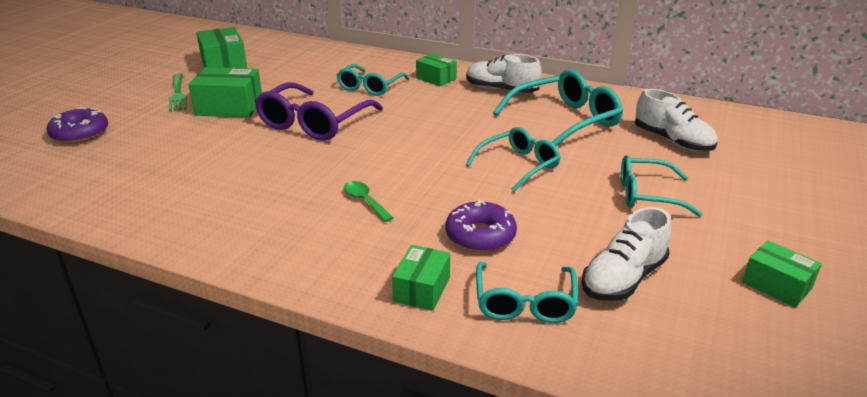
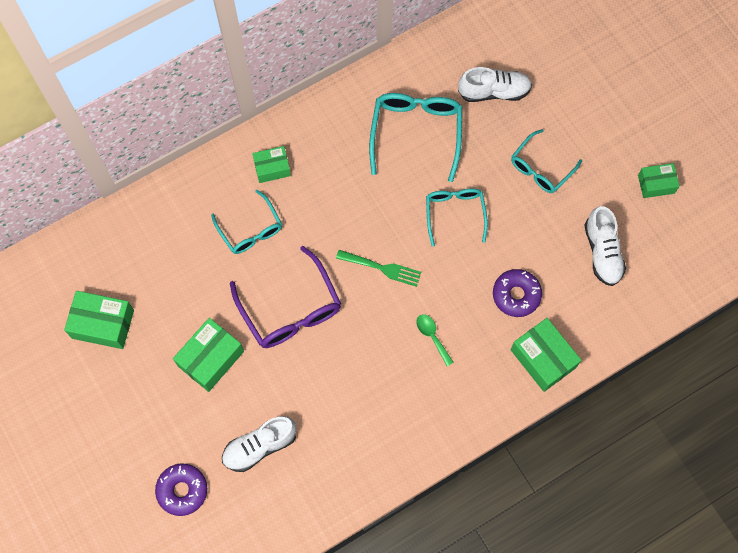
camera: 55 degrees left, 40 degrees up
green fork [169,73,187,111] -> green fork moved to [336,250,421,287]
green spoon [344,181,393,222] -> green spoon turned 60 degrees clockwise [416,314,454,366]
green box [392,245,450,311] -> green box [511,318,582,392], size x1.59
white shoe [466,54,542,93] -> white shoe moved to [222,416,296,472]
turquoise glasses [476,262,578,323] -> none

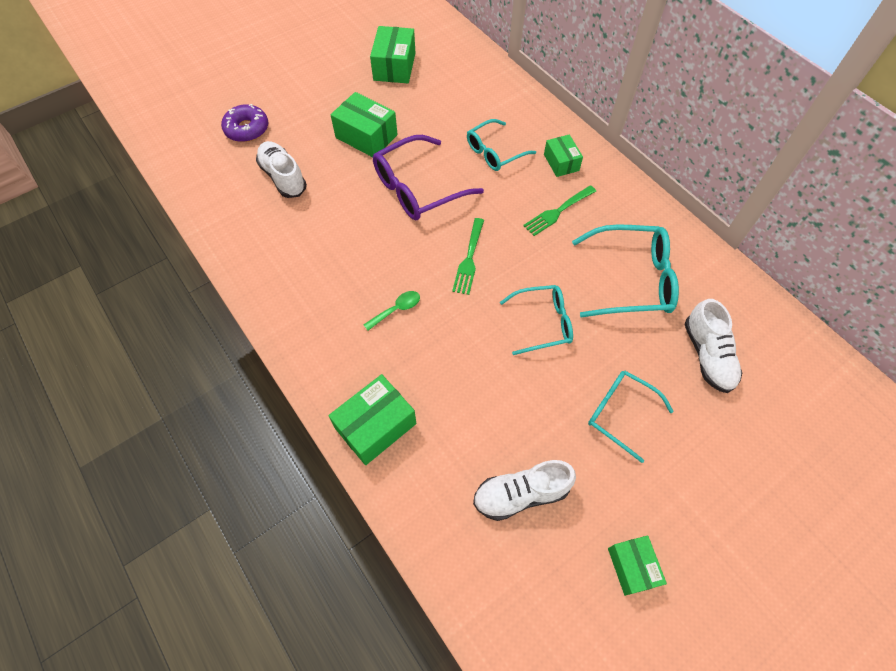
camera: 85 degrees right, 10 degrees down
purple donut [493,269,542,317] -> none
none -> green fork [523,185,596,236]

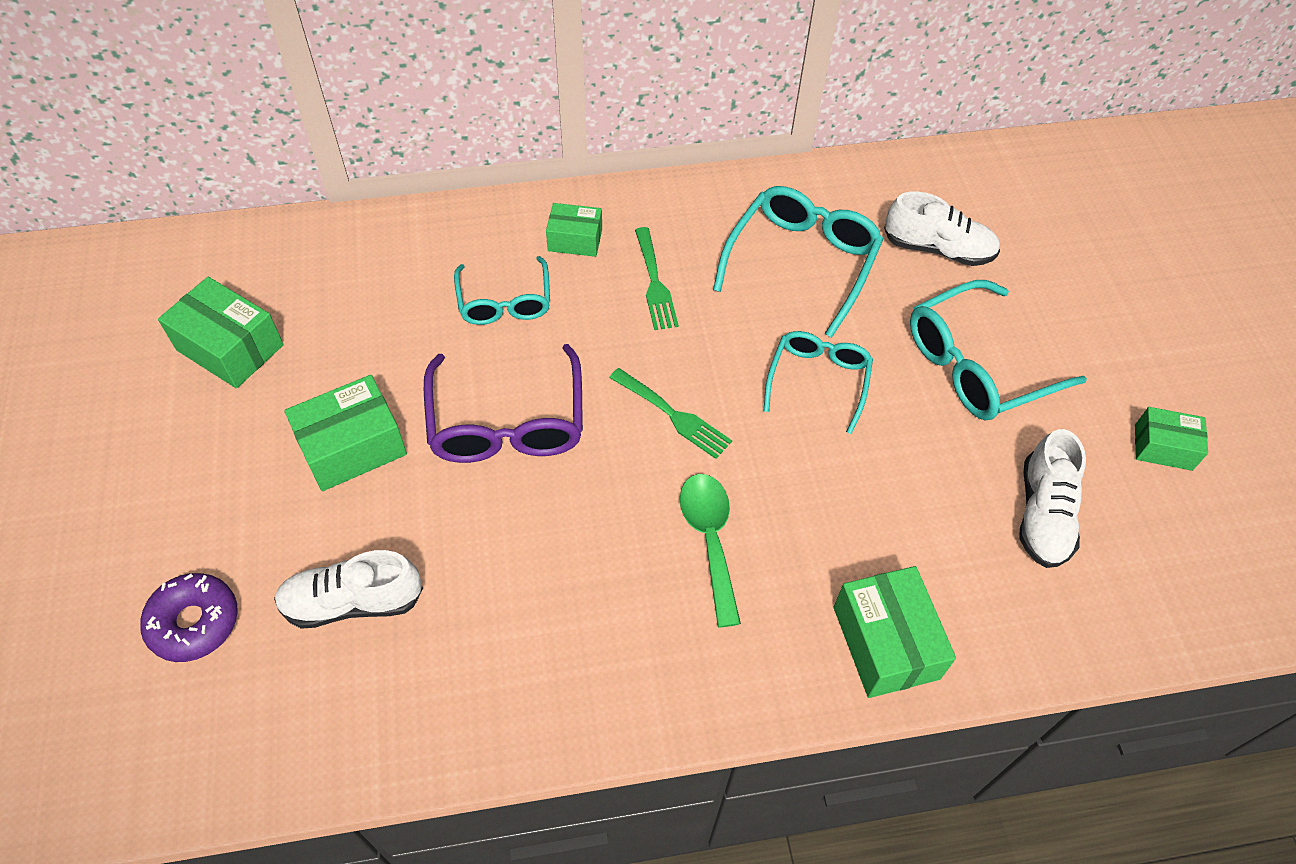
camera: 65 degrees left, 5 degrees down
green spoon [363,291,420,331] -> green spoon [680,474,741,627], size x1.61
turquoise glasses [588,371,674,463] -> turquoise glasses [910,280,1087,420], size x1.54

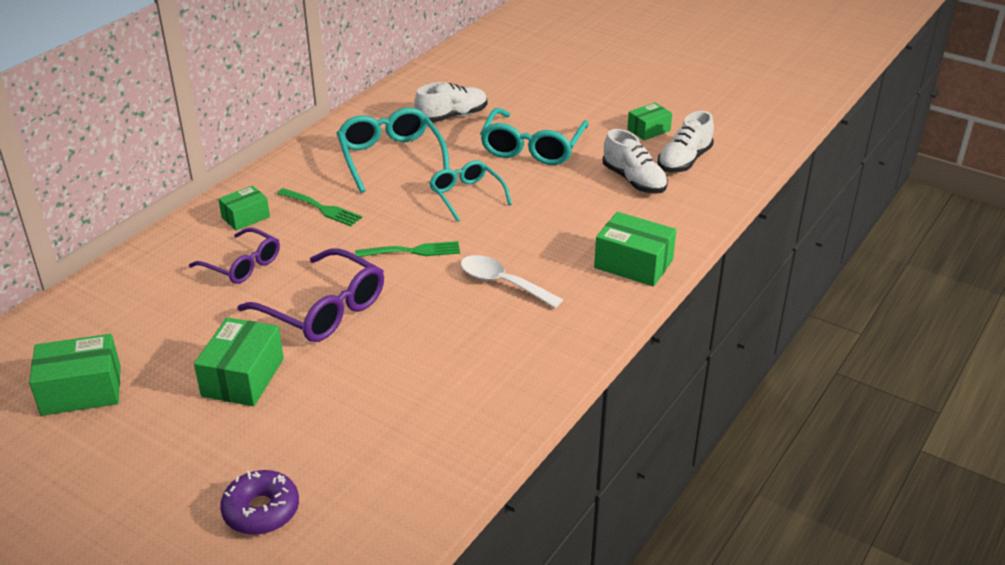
camera: 45 degrees left, 20 degrees down
white shoe [274,550,423,629] -> white shoe moved to [657,111,714,172]
turquoise glasses [454,256,550,325] -> purple glasses [189,228,280,284]
green spoon [680,474,741,627] -> white spoon [461,255,563,308]

